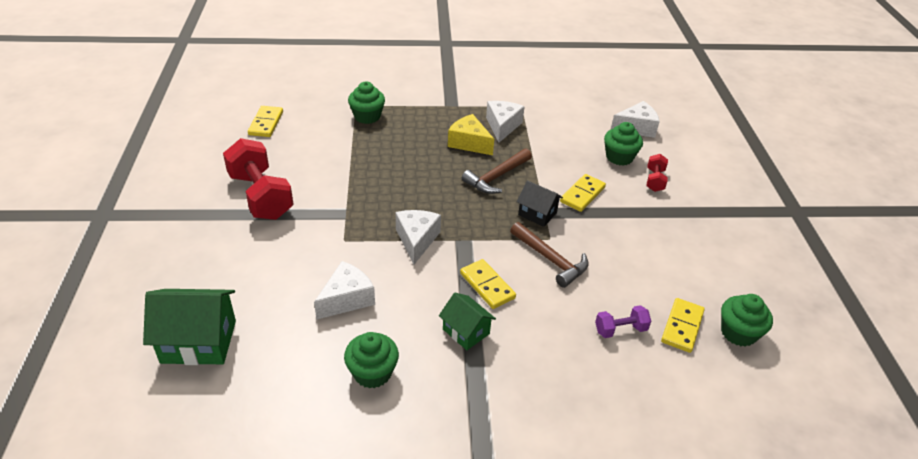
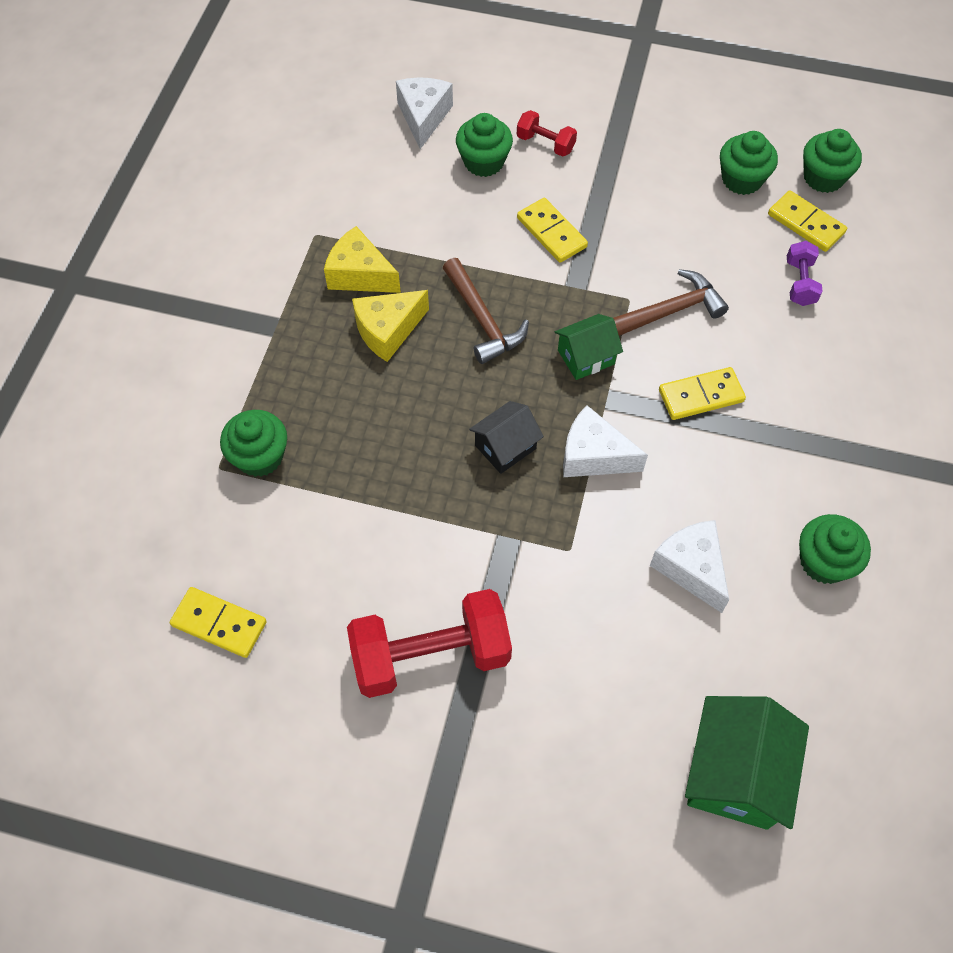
camera: 70 degrees left, 20 degrees up
green house [439,293,496,350] -> green house moved to [555,314,623,380]
white cheese [486,101,525,143] -> yellow cheese [324,226,401,293]
black house [517,180,563,227] -> black house moved to [469,401,544,474]
none -> green cupcake [720,131,778,195]

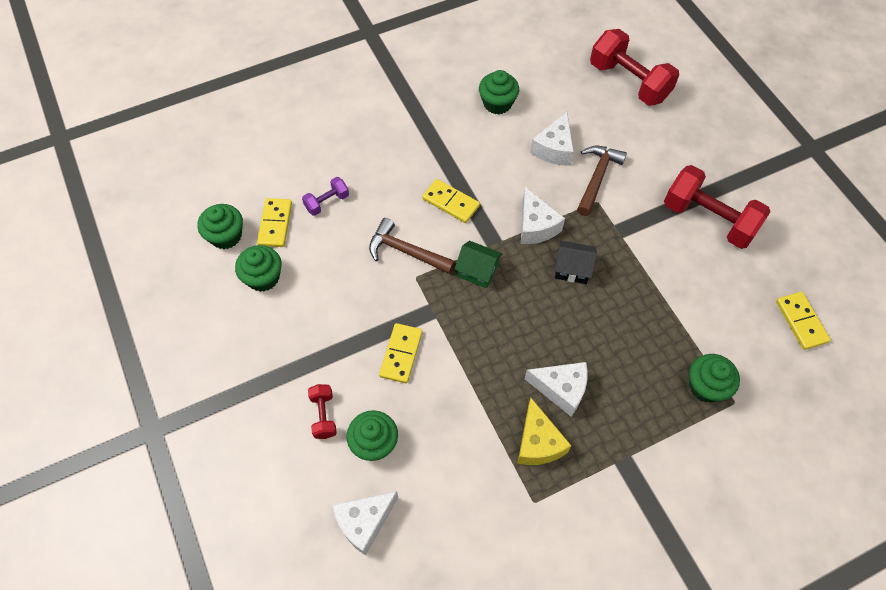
camera: 130 degrees left, 0 degrees up
yellow cheese [352,290,429,362] -> white cheese [525,362,588,417]
brown hammer [443,258,529,364] -> brown hammer moved to [577,146,627,216]
green house [685,696,809,830] -> red dumbbell [590,29,679,106]

